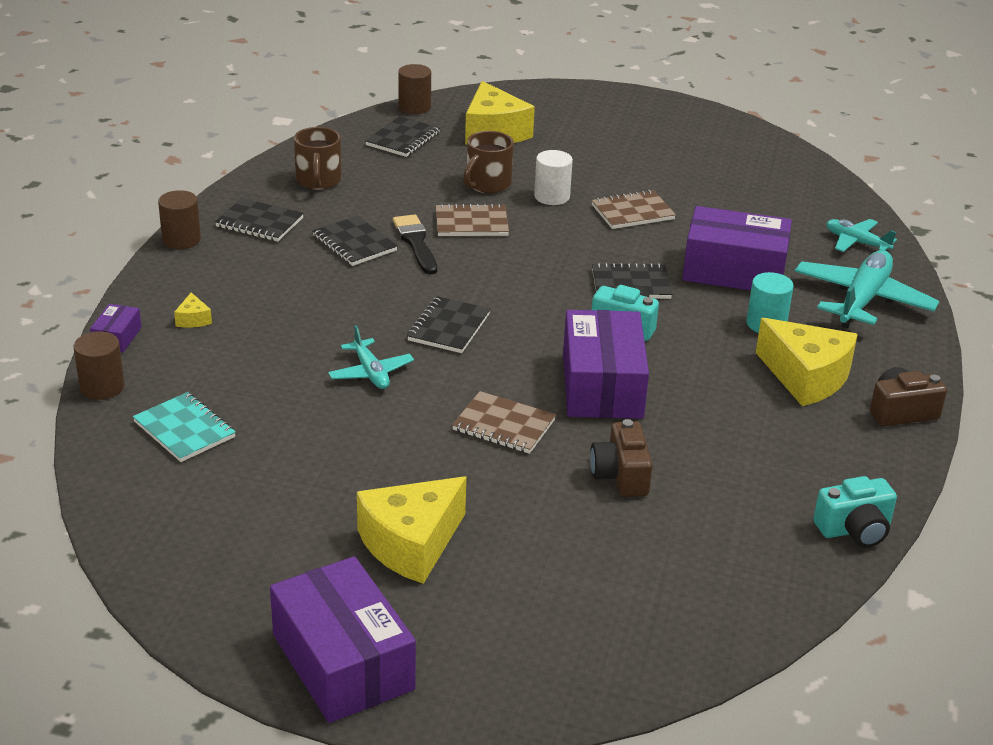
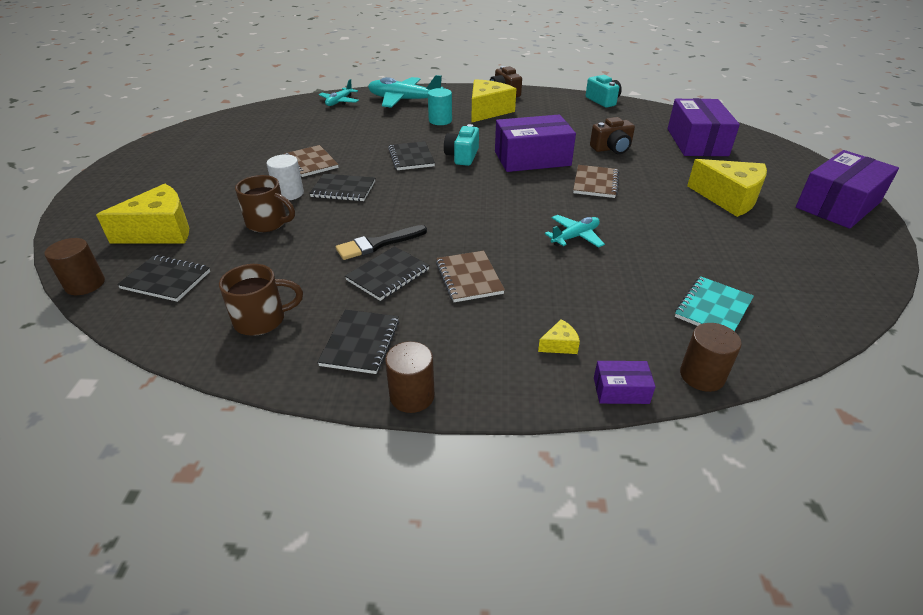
camera: 100 degrees left, 5 degrees up
black notebook [407,296,491,353] -> black notebook moved to [309,174,375,201]
brown notebook [436,203,509,236] -> brown notebook moved to [436,251,505,302]
purple box [682,206,792,290] -> purple box moved to [668,98,740,156]

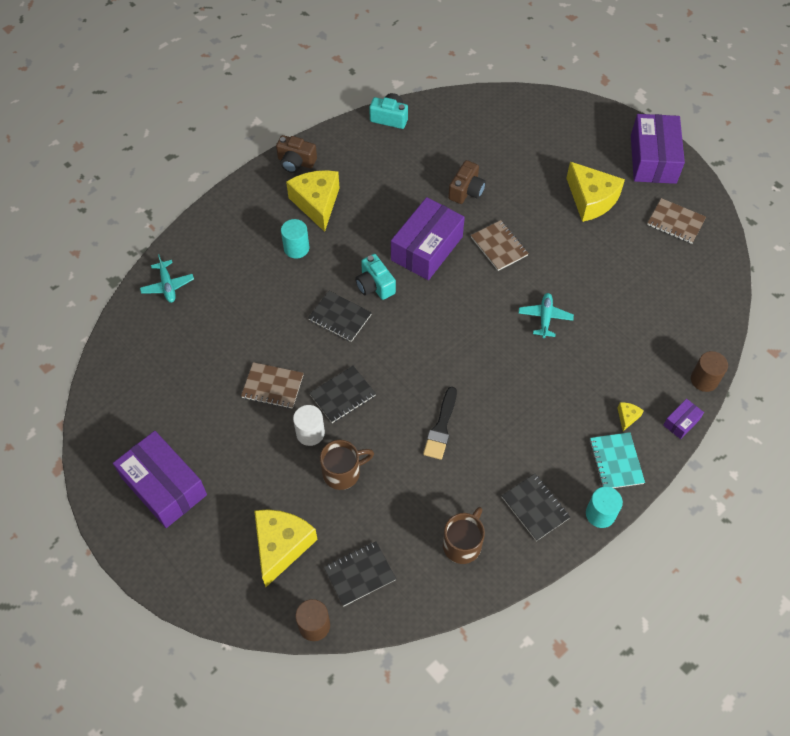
camera: 45 degrees left, 20 degrees up
black notebook [345,246,430,301] -> none
turquoise plane [368,75,444,108] -> none
brown cylinder [385,341,435,413] -> turquoise cylinder [586,487,623,528]
brown notebook [436,251,505,302] -> brown notebook moved to [647,198,706,244]
purple box [668,98,740,156] -> purple box moved to [113,431,207,528]
turquoise notebook [675,276,754,331] -> turquoise notebook moved to [590,432,645,488]
yellow cheese [687,159,767,217] -> yellow cheese turned 60 degrees clockwise [566,162,625,222]

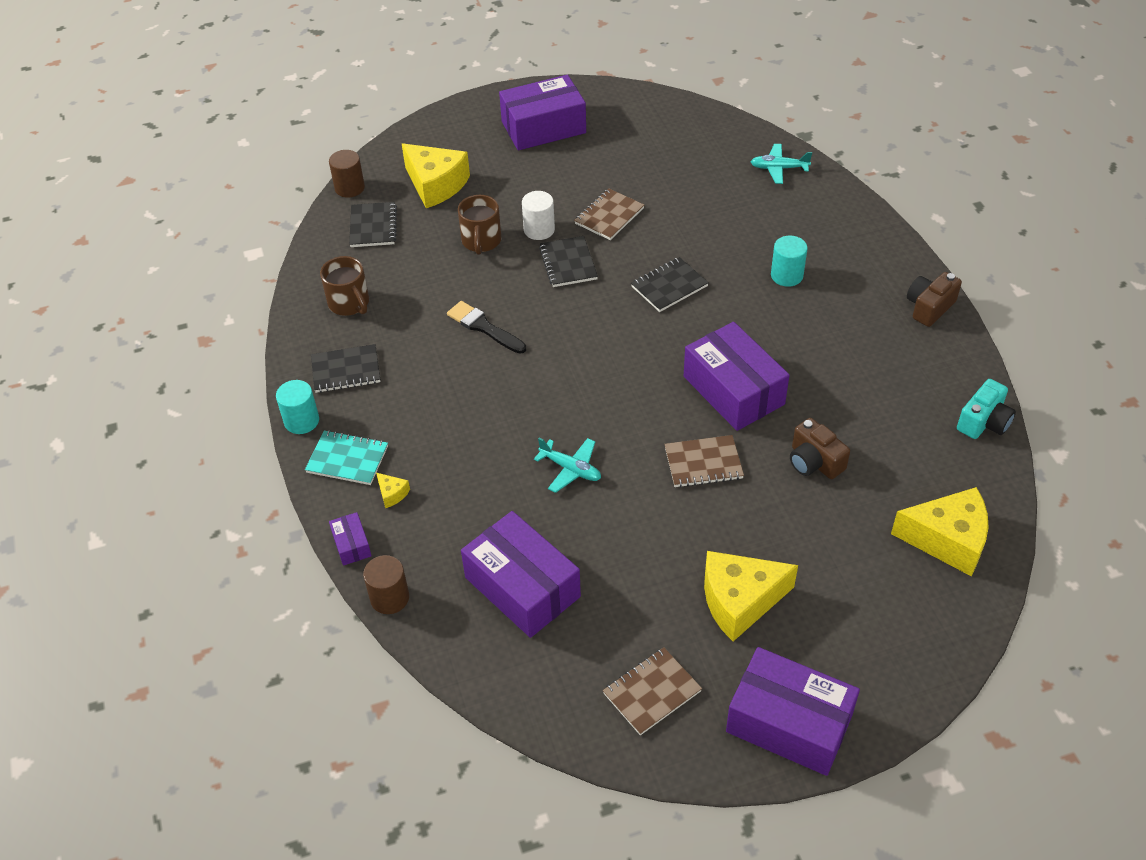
camera: 115 degrees right, 10 degrees down
yellow cheese [286,170,340,232] -> yellow cheese moved to [891,487,989,576]
turquoise camera [355,254,396,300] -> none
none -> purple box [461,511,581,638]

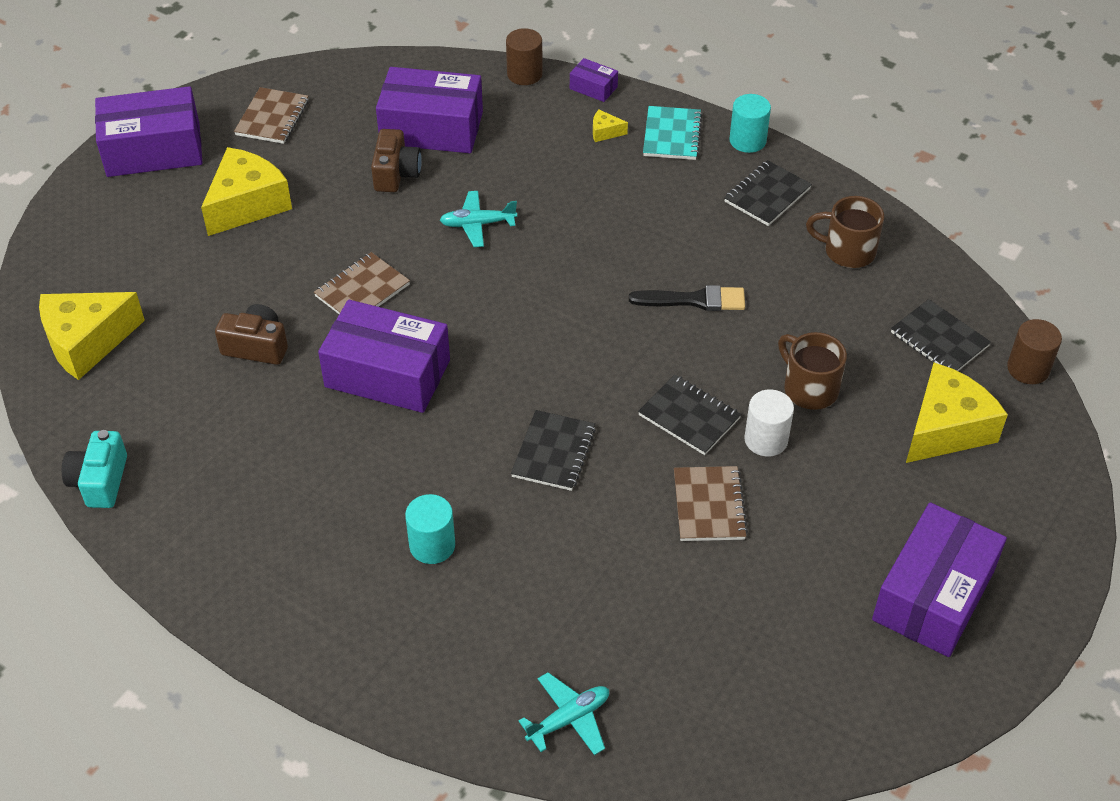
camera: 140 degrees right, 0 degrees up
turquoise notebook [305,430,388,485] -> turquoise notebook turned 60 degrees counterclockwise [643,106,702,160]
yellow cheese [402,143,470,208] -> yellow cheese turned 135 degrees clockwise [906,363,1008,463]
brown camera [907,272,962,327] -> brown camera moved to [371,129,422,192]

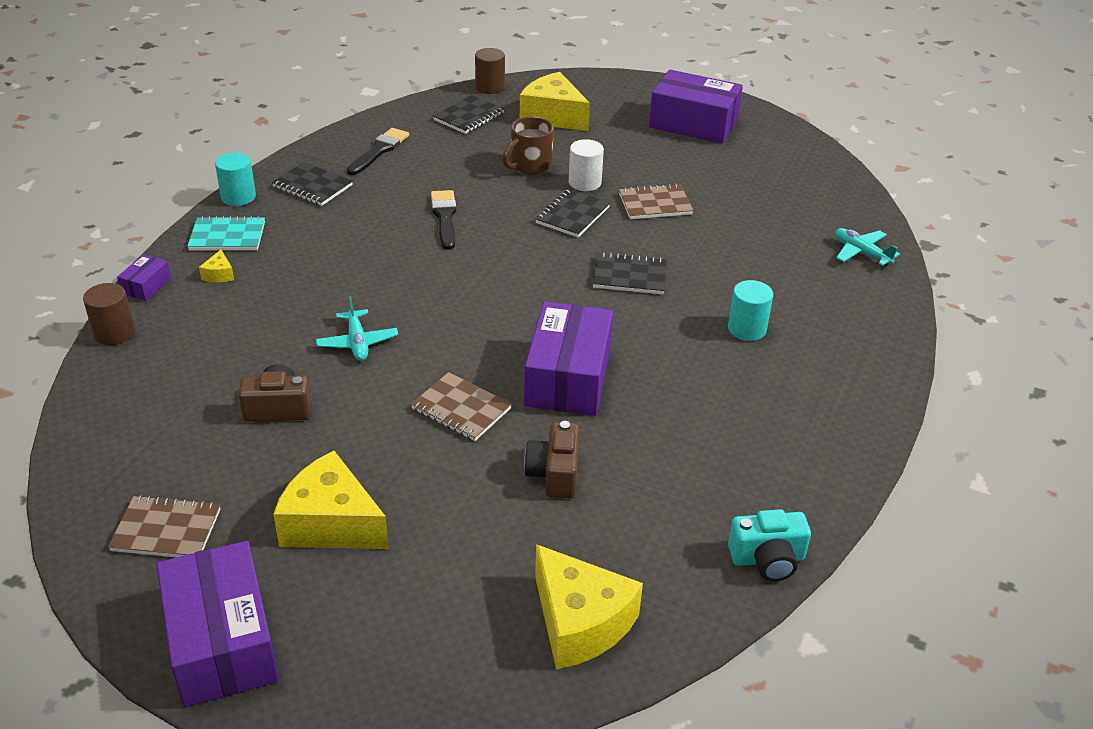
camera: 100 degrees left, 10 degrees down
purple box [376,67,483,153] -> none
brown mug [806,196,884,268] -> black brush [347,128,409,175]

